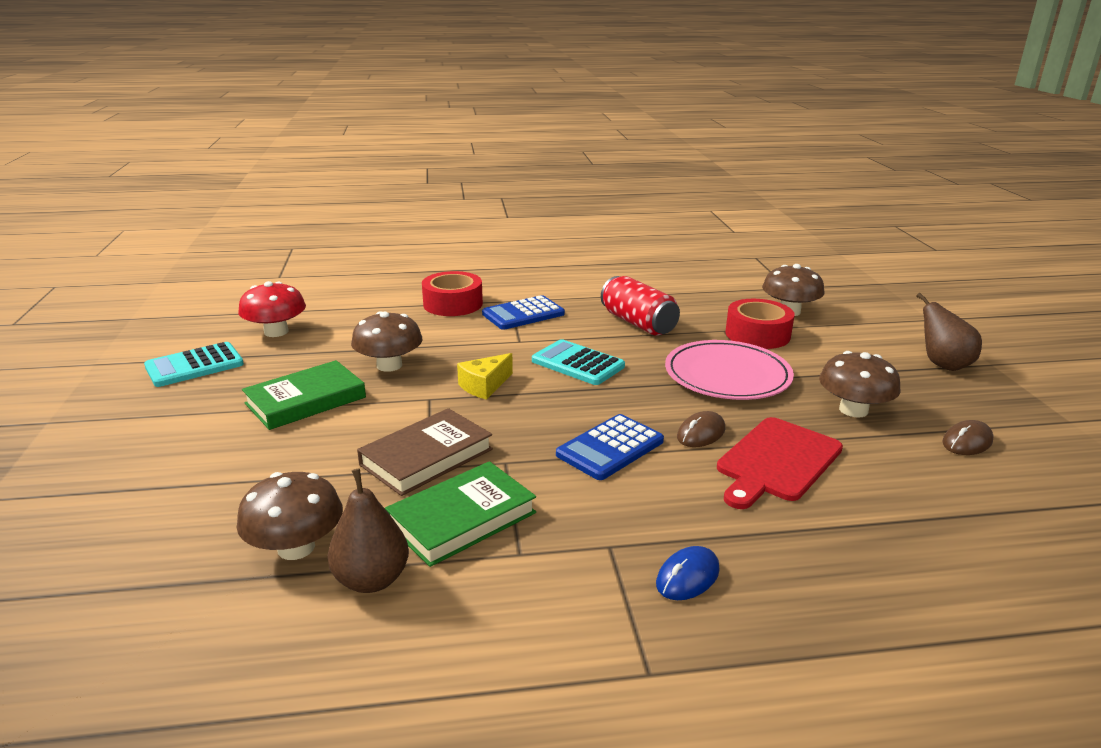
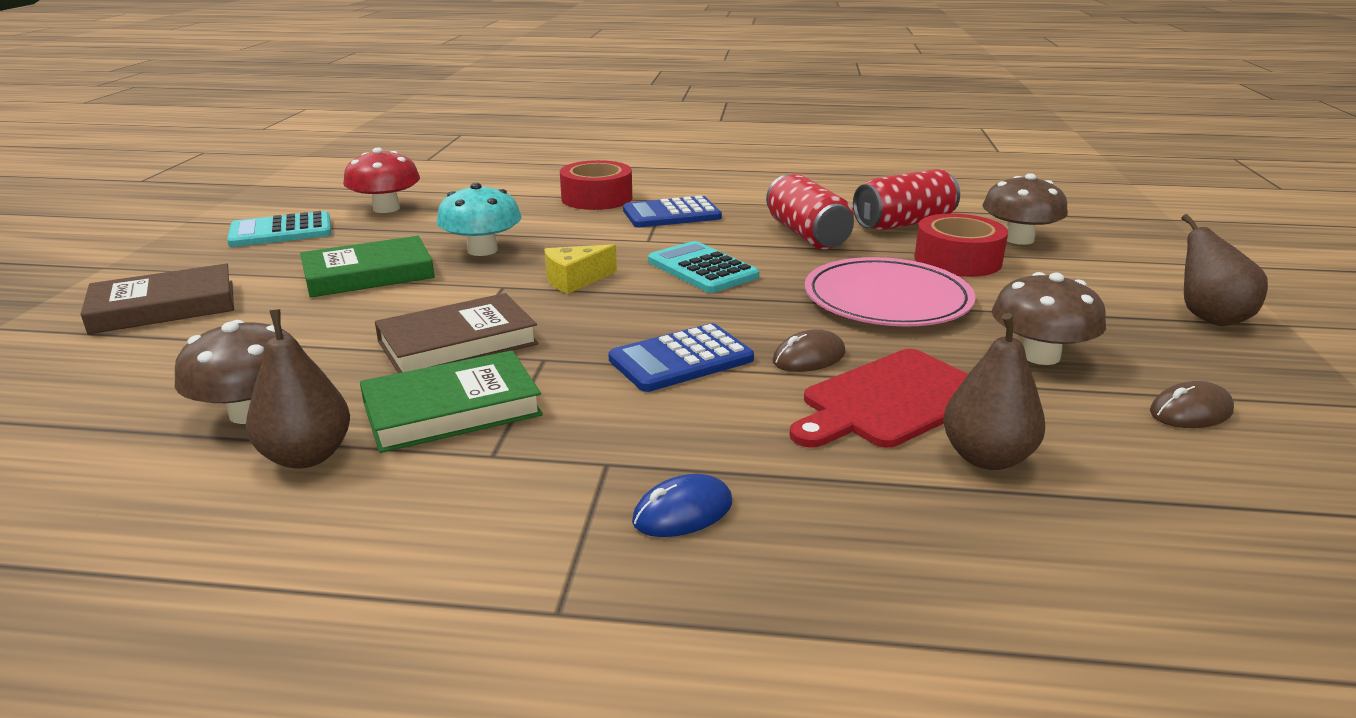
camera: 15 degrees right, 0 degrees up
brown mushroom [351,311,422,372] -> turquoise mushroom [437,183,521,256]
none -> brown book [80,264,234,334]
none -> red can [853,169,960,231]
none -> brown pear [943,313,1045,470]

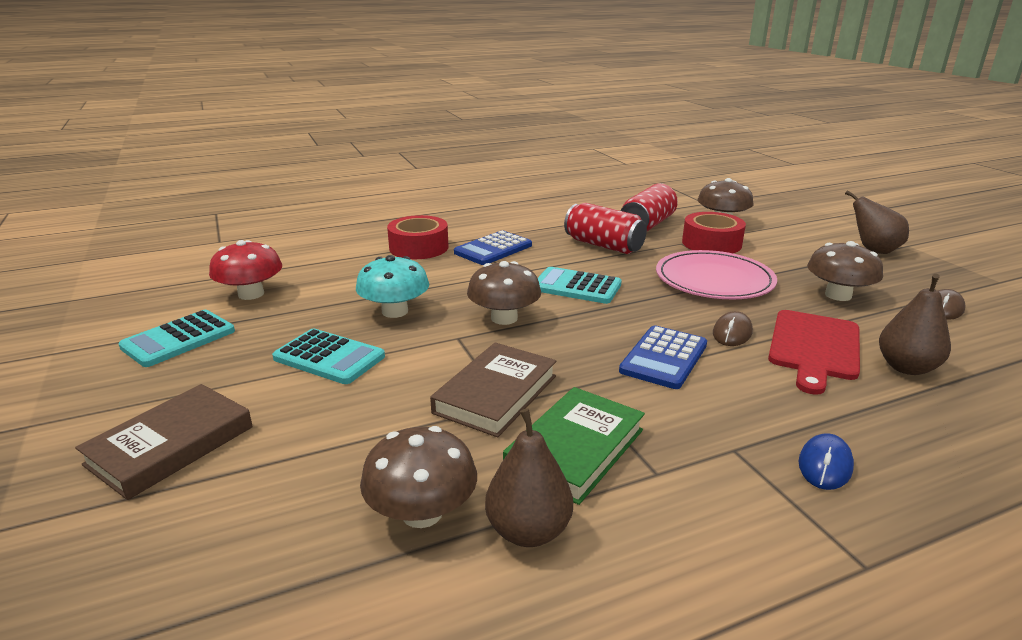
camera: 30 degrees left, 0 degrees up
green book [300,236,435,297] -> turquoise calculator [272,329,385,384]
yellow cheese [544,244,617,294] -> brown mushroom [467,261,541,325]

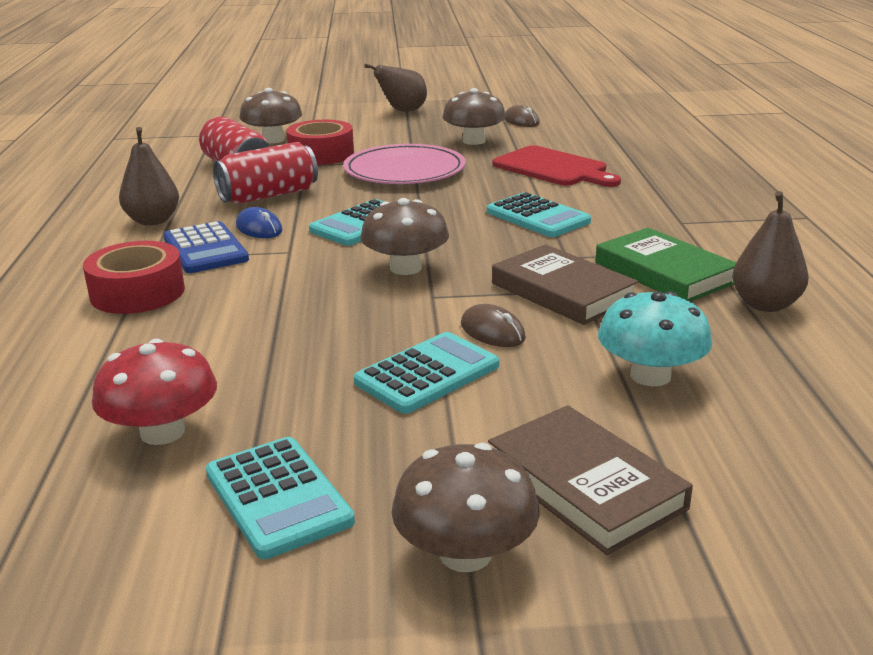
camera: 70 degrees left, 0 degrees up
turquoise mushroom [356,255,429,318] -> turquoise mushroom moved to [598,291,712,386]
brown mushroom [360,426,477,528] -> brown mushroom moved to [391,443,540,572]
blue calculator [619,325,707,389] -> turquoise calculator [487,192,591,237]
brown mouse [713,311,753,346] -> brown mouse moved to [461,304,526,347]
blue mouse [799,433,854,490] -> blue mouse moved to [236,207,283,238]
brown pear [879,274,951,375] -> brown pear moved to [119,127,179,226]

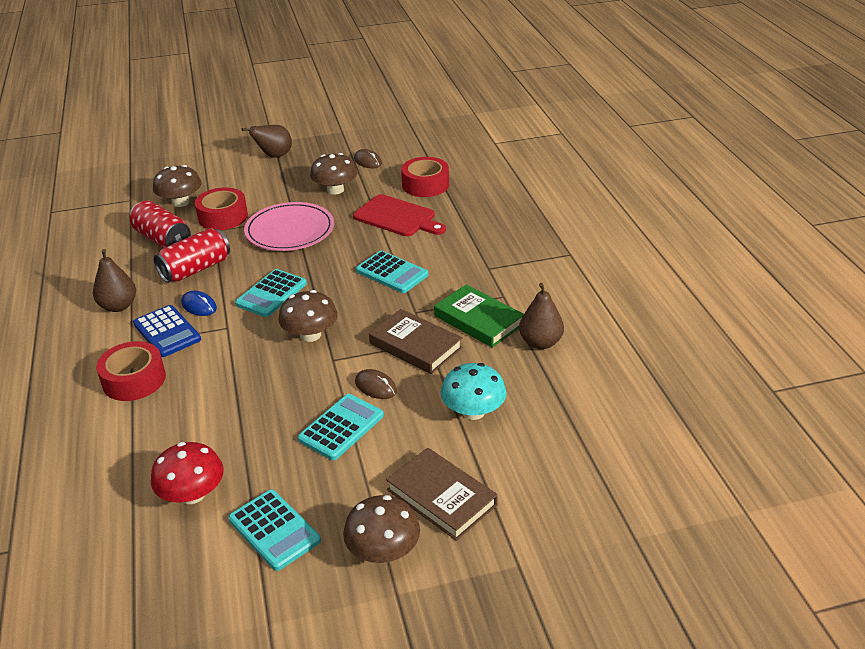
camera: 10 degrees left, 10 degrees up
none -> red tape [401,157,449,197]

